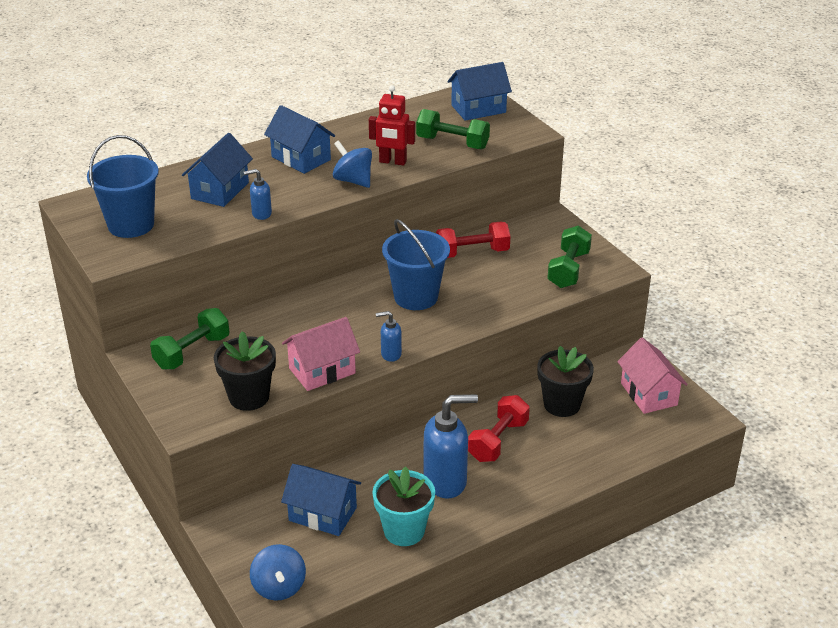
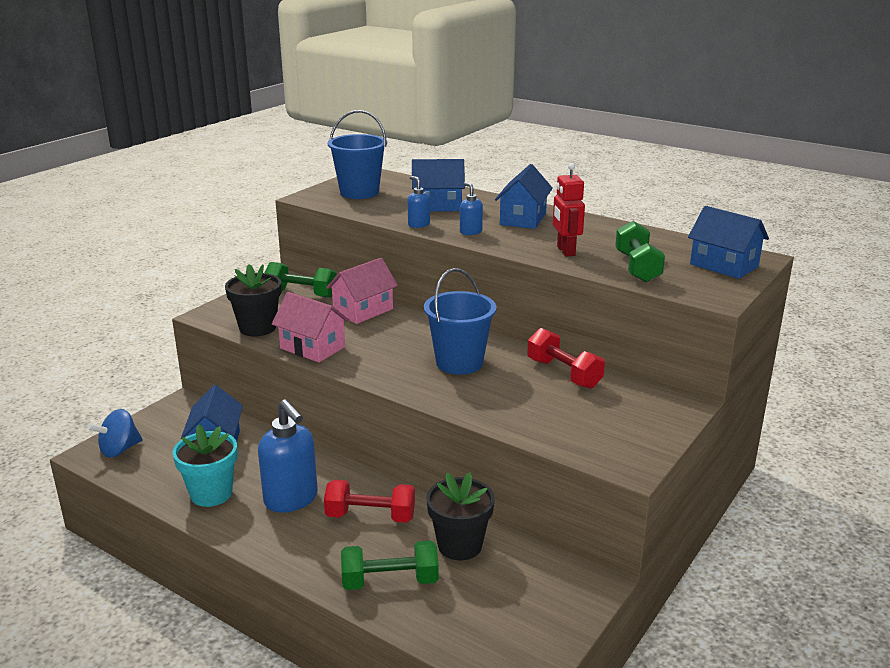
camera: 65 degrees right, 10 degrees down
blue spinning top [333,140,372,188] -> none
blue soap dispenser [376,311,402,362] -> blue soap dispenser moved to [460,182,483,235]
green dumbbell [547,225,592,288] -> green dumbbell moved to [341,541,439,590]
pink house [617,338,687,414] -> pink house moved to [326,258,398,324]

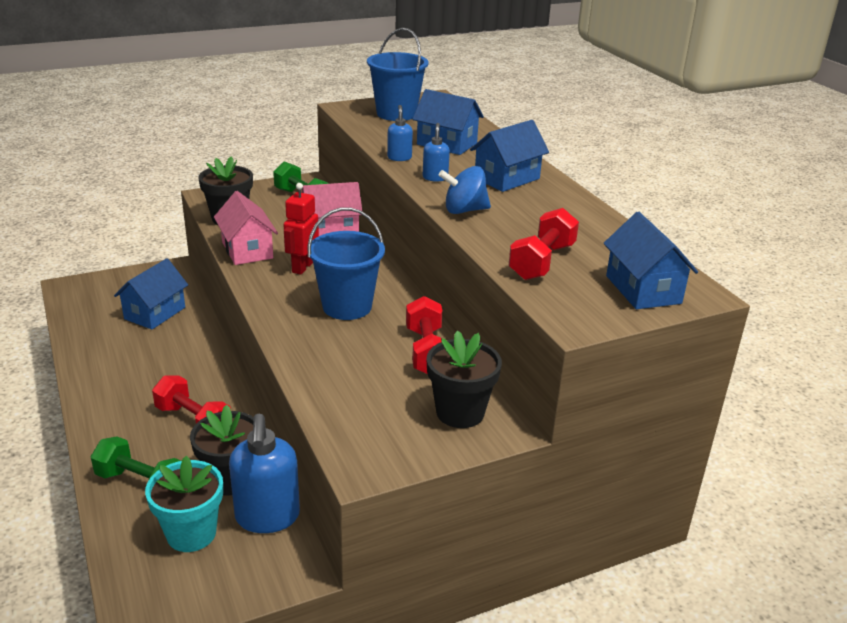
camera: 30 degrees right, 5 degrees up
blue spinning top [87,409,143,458] -> blue spinning top moved to [439,166,491,214]
turquoise flower pot [172,424,238,507] -> turquoise flower pot moved to [145,455,223,552]
blue soap dispenser [258,399,318,513] -> blue soap dispenser moved to [229,414,300,533]
red robot [553,163,585,257] -> red robot moved to [283,183,319,275]
green dumbbell [615,221,665,282] -> red dumbbell [509,208,579,280]
none -> black flower pot [427,330,502,428]

